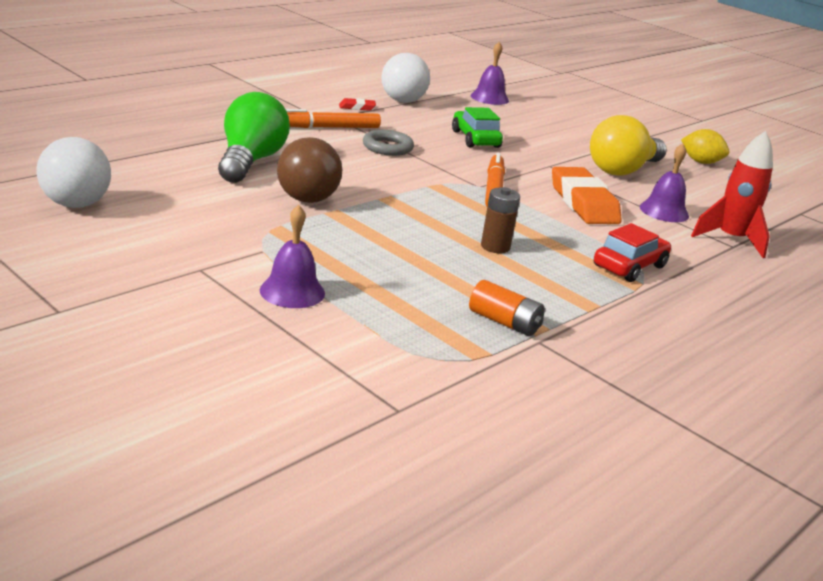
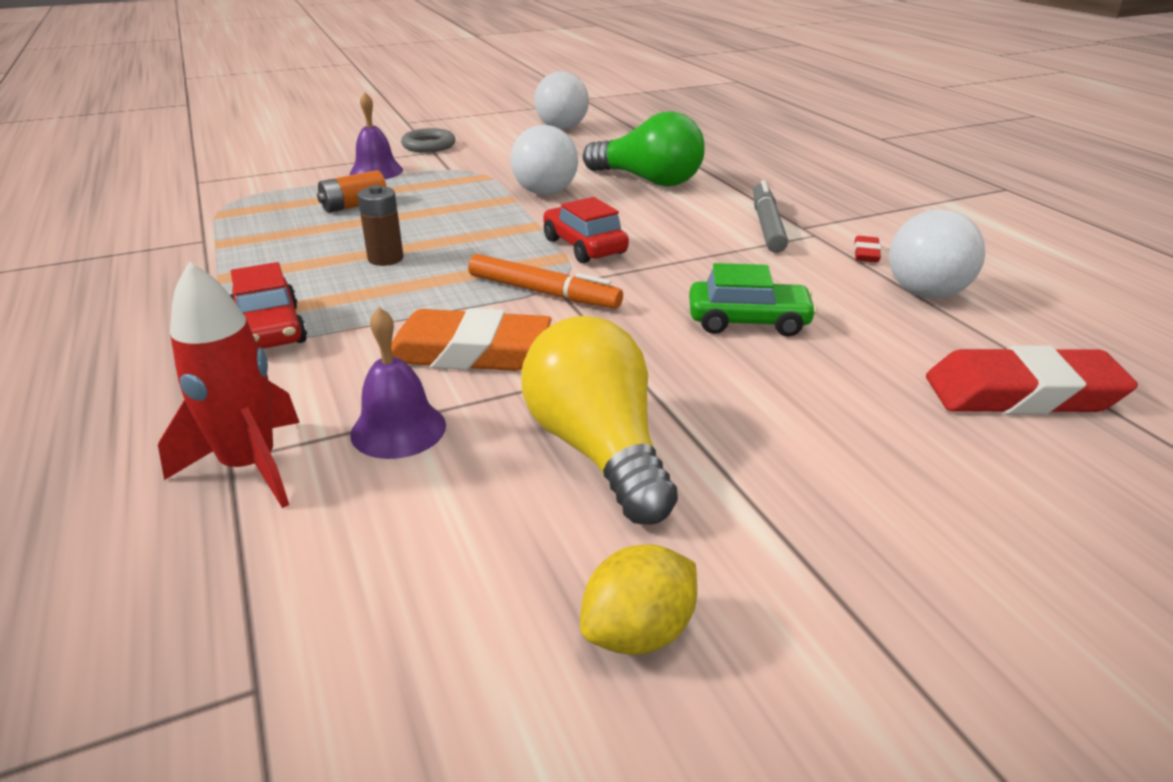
camera: 115 degrees right, 5 degrees up
brown ball [277,137,342,203] -> white ball [510,125,578,195]
orange marker [286,109,381,128] -> grey marker [753,180,788,253]
grey ring [363,130,414,156] -> grey ring moved to [401,128,455,153]
orange battery [469,280,545,336] -> orange battery moved to [317,170,387,213]
purple bell [471,42,509,105] -> red eraser [926,345,1138,414]
none -> red car [543,197,629,263]

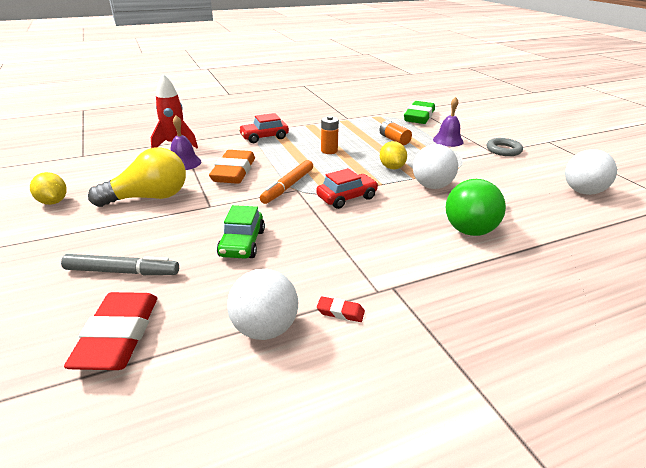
camera: 90 degrees right, 0 degrees up
brown battery [357,185,404,266] -> orange battery [321,116,339,154]
grey marker [753,180,788,253] -> grey marker moved to [61,254,179,275]
none -> yellow lemon [380,141,407,169]
none -> green eraser [404,101,435,124]

